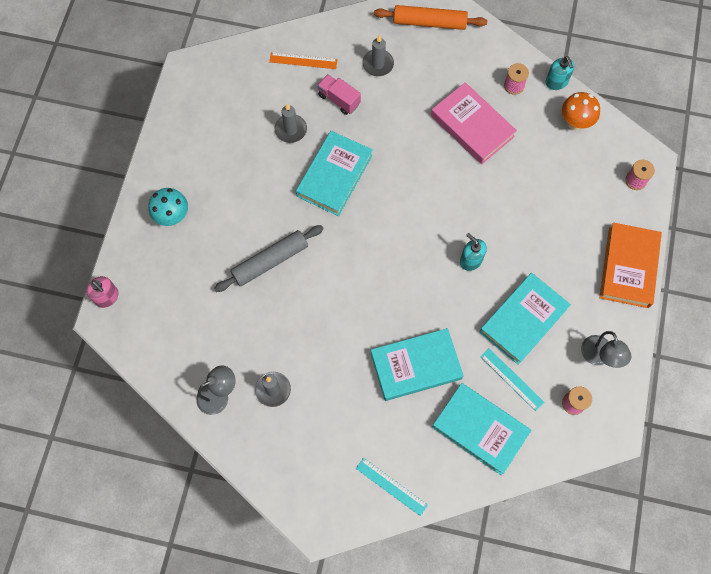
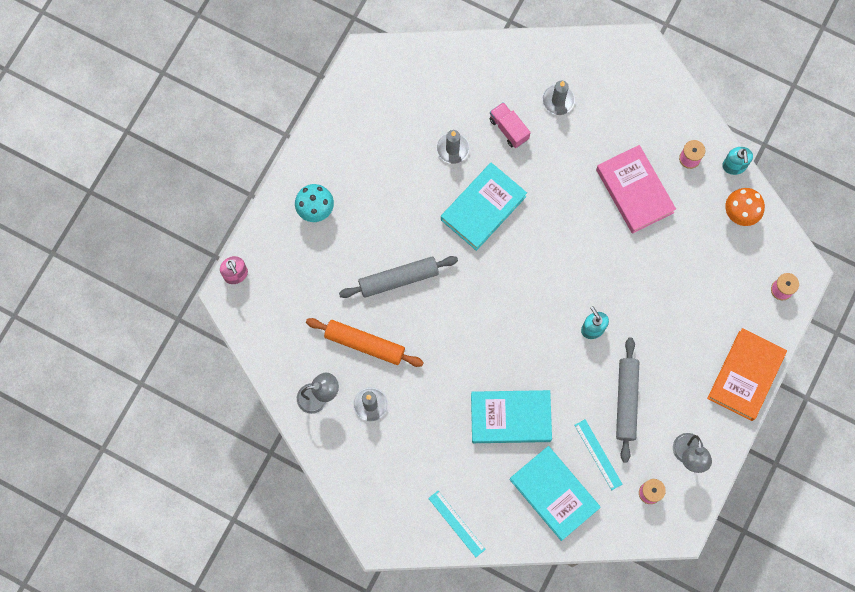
camera: 15 degrees right, 5 degrees up
orange ruler [269,52,337,69] -> none
orange rolling pin [374,5,487,30] -> orange rolling pin moved to [306,318,424,367]
turquoise book [480,273,571,365] -> grey rolling pin [616,337,639,463]

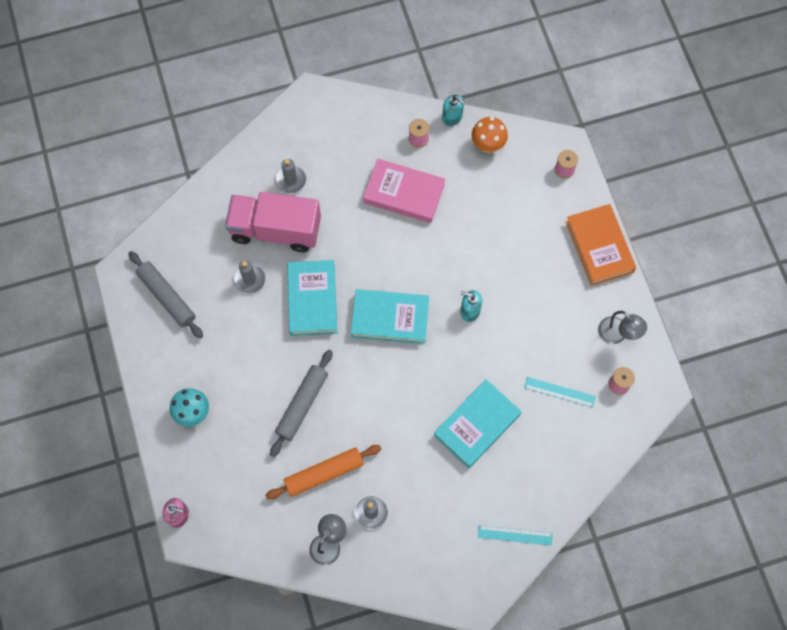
camera: 45 degrees left, 5 degrees down
pink truck [489,102,531,148] -> pink truck [225,192,321,252], size x2.10
turquoise book [509,446,601,541] -> turquoise book moved to [351,289,429,344]
grey rolling pin [616,337,639,463] -> grey rolling pin moved to [128,251,203,339]

